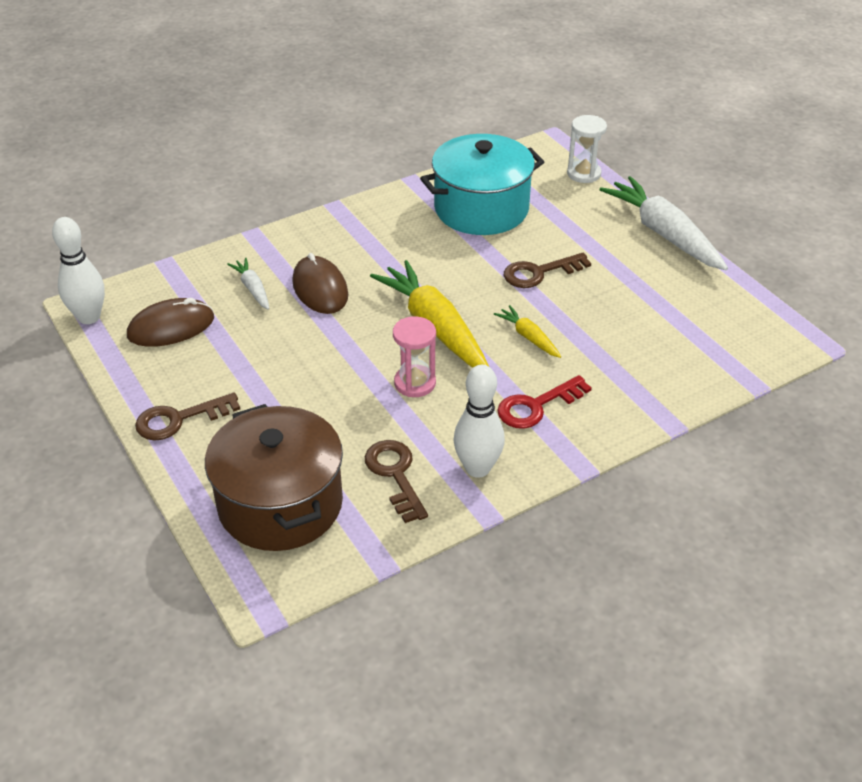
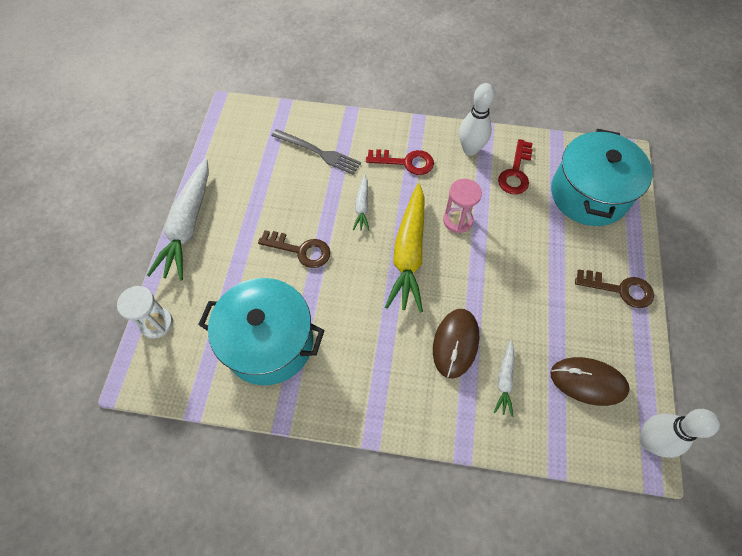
camera: 140 degrees left, 20 degrees up
brown pot [205,404,343,551] -> turquoise pot [551,129,653,226]
brown key [365,440,428,523] -> red key [498,139,533,194]
yellow carrot [494,305,561,358] -> white carrot [353,175,369,231]
none -> grey fork [271,129,361,175]

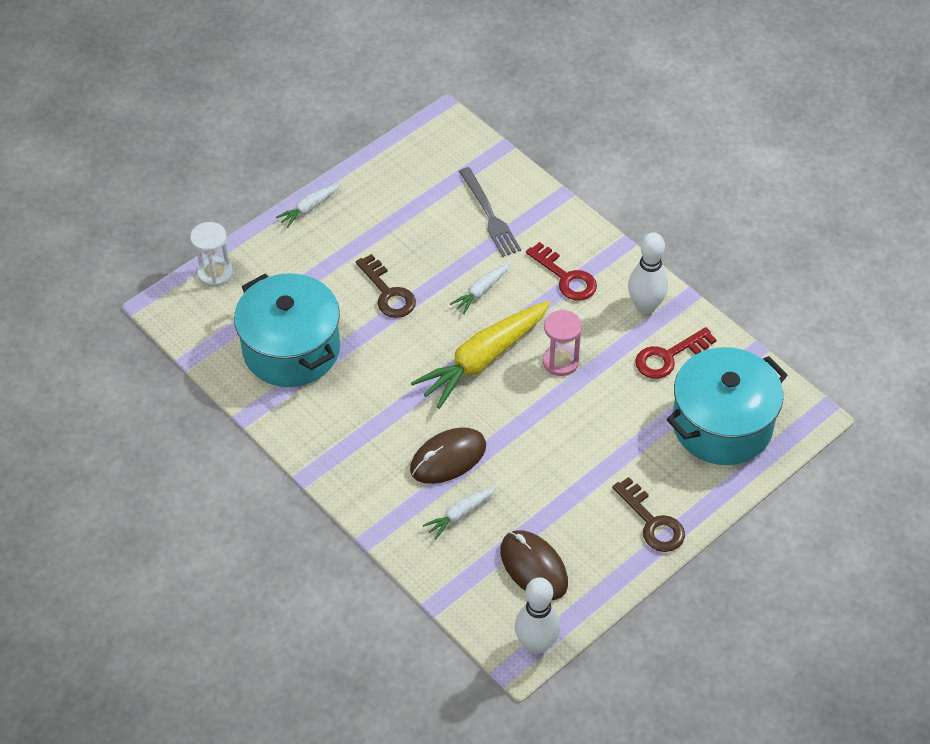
camera: 40 degrees right, 10 degrees down
white carrot [147,158,209,280] -> white carrot [276,182,341,228], size x0.48

